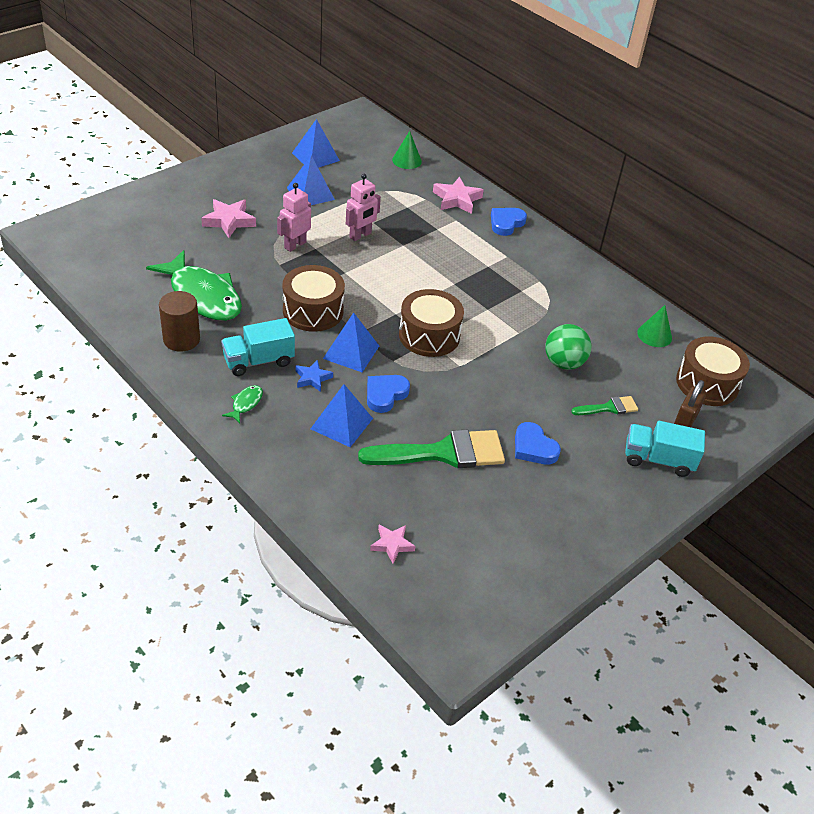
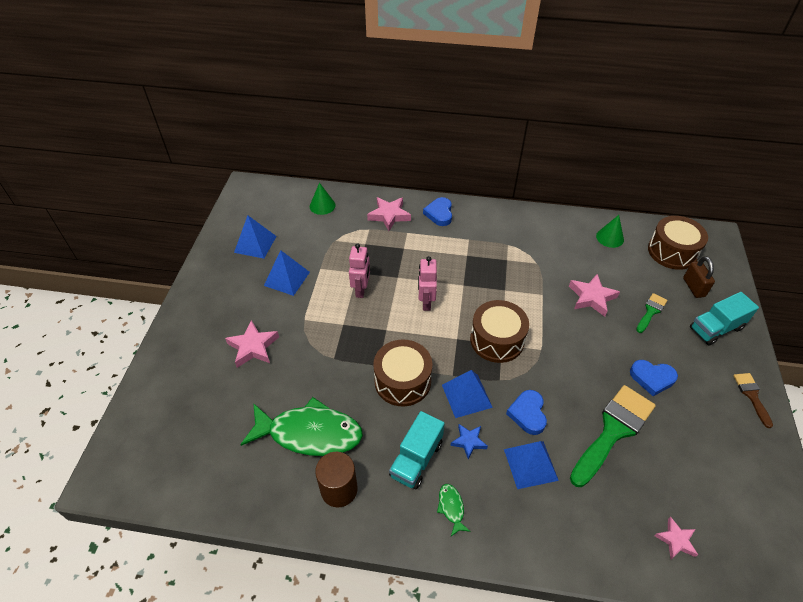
camera: 35 degrees left, 5 degrees up
pink robot [277,183,311,252] -> pink robot moved to [418,256,437,311]
green ball [545,324,591,370] -> pink star [569,274,620,317]
none -> brown brush [733,373,773,428]

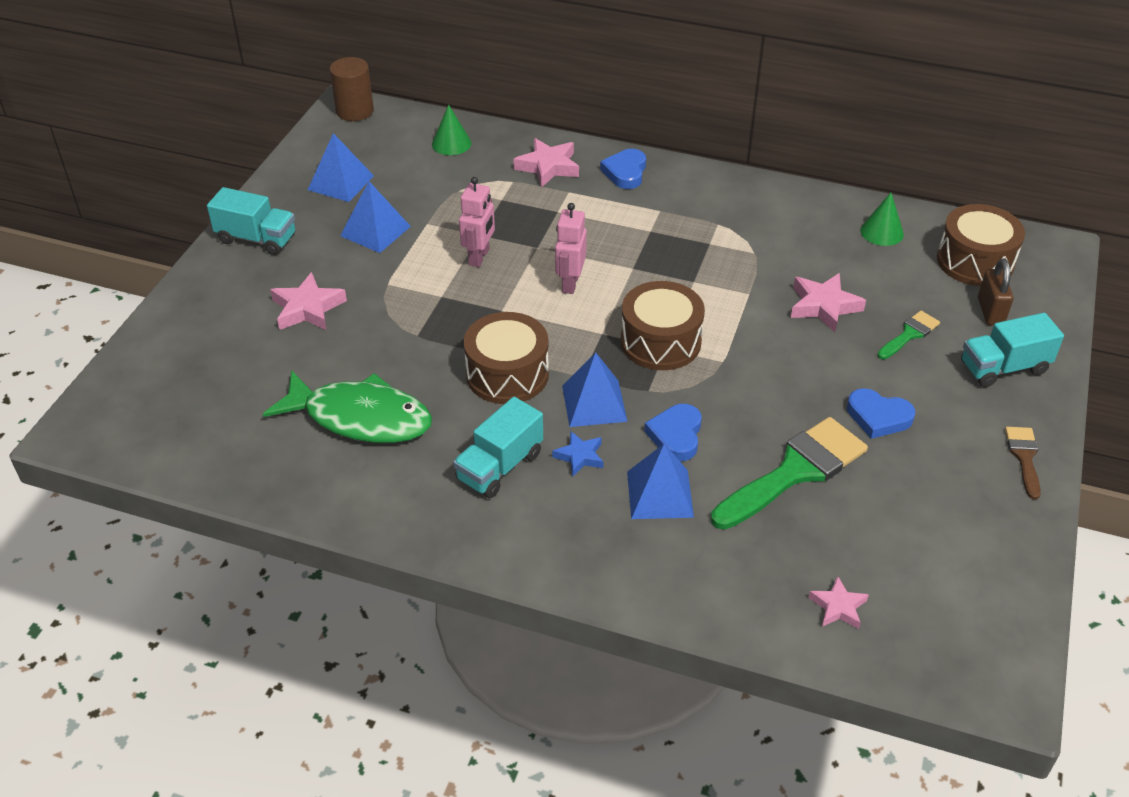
camera: 10 degrees right, 5 degrees down
brown cylinder [315,452,358,507] -> brown cylinder moved to [330,57,374,121]
green fish [437,484,471,536] -> none
none -> turquoise truck [207,187,295,255]

